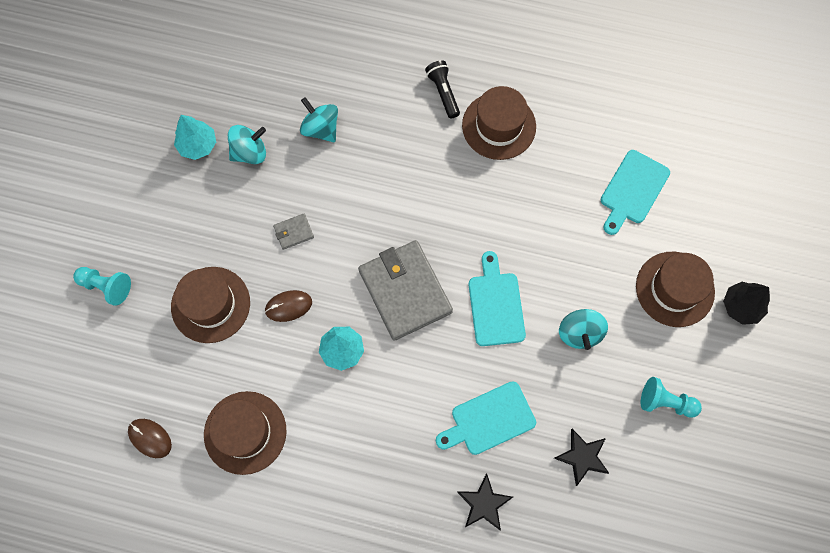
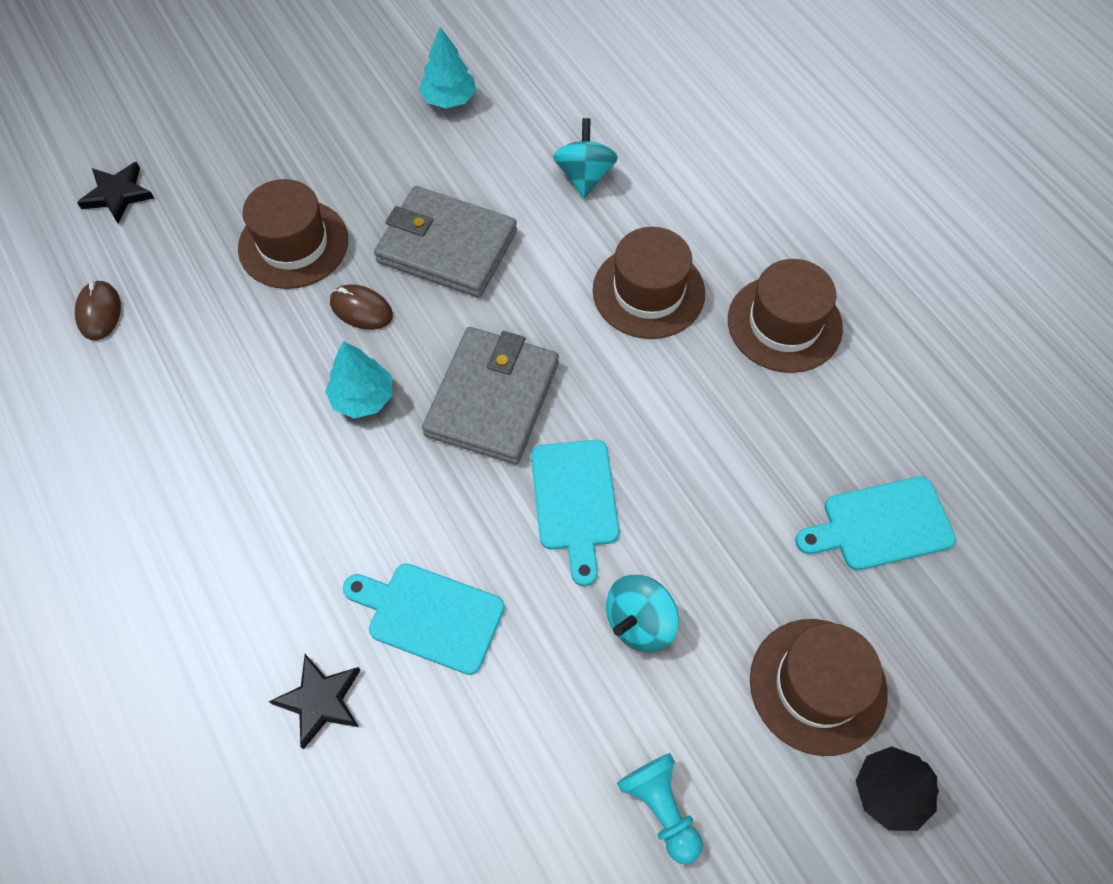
camera: 45 degrees right, 10 degrees down
turquoise pawn [73,267,131,306] -> none
brown hat [204,391,287,475] -> brown hat moved to [593,227,705,339]
turquoise spinning top [228,125,266,164] -> none
grey wallet [273,213,314,250] -> grey wallet [374,186,517,298], size x2.39
black flashlight [425,60,460,119] -> none
turquoise cutting board [469,251,526,346] -> turquoise cutting board turned 135 degrees clockwise [531,440,619,586]
black star [554,429,609,486] -> black star moved to [77,162,154,223]

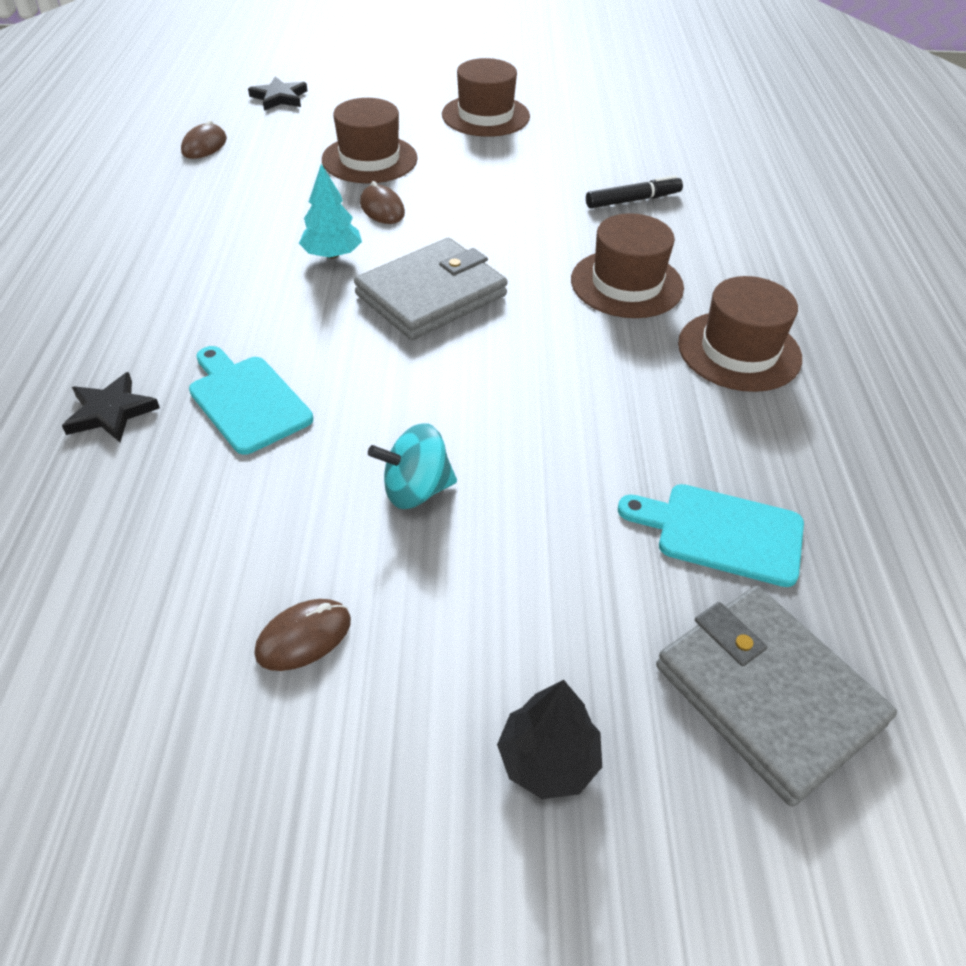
camera: 30 degrees right, 15 degrees down
grey wallet [374,186,517,298] -> grey wallet moved to [656,586,897,807]
turquoise tree [419,27,476,108] -> none
turquoise cutting board [531,440,619,586] -> none
turquoise spinning top [553,118,618,198] -> black marker [586,175,683,208]
turquoise pawn [617,753,703,864] -> brown mouse [254,599,351,671]
brown hat [750,619,888,756] -> brown hat moved to [442,58,530,137]

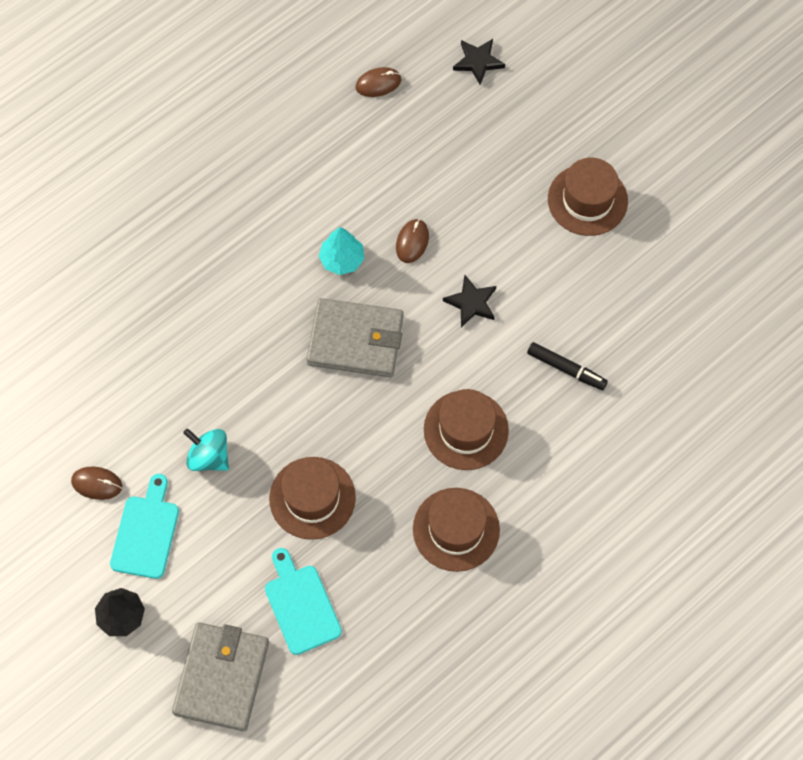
camera: 50 degrees right, 20 degrees up
black star [62,372,160,442] -> black star moved to [443,275,496,327]
turquoise cutting board [189,346,313,455] -> turquoise cutting board moved to [110,474,179,579]
brown hat [322,98,418,183] -> brown hat moved to [269,457,356,540]

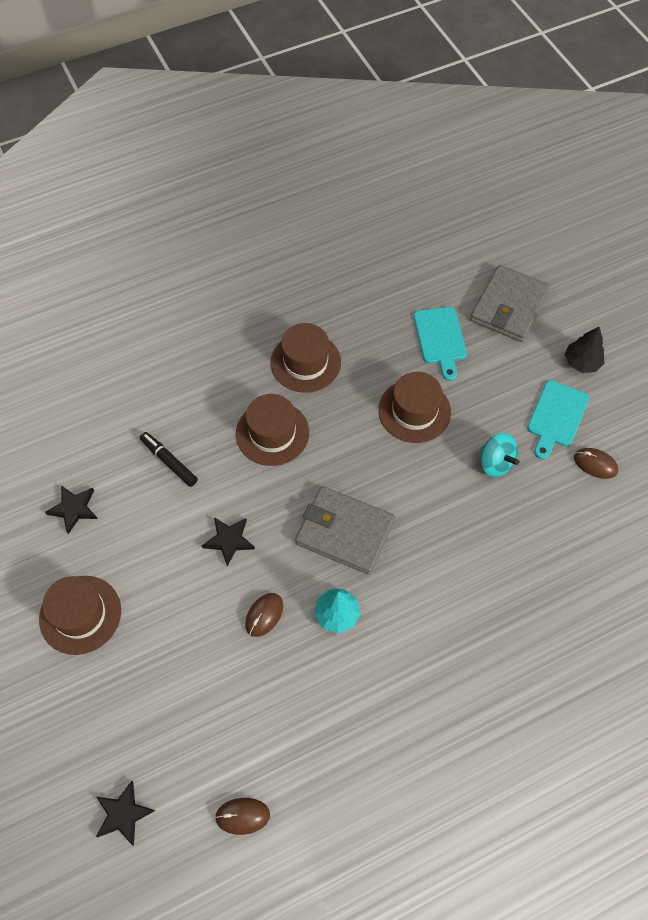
camera: 165 degrees left, 5 degrees down
none -> black star [45,485,98,534]

